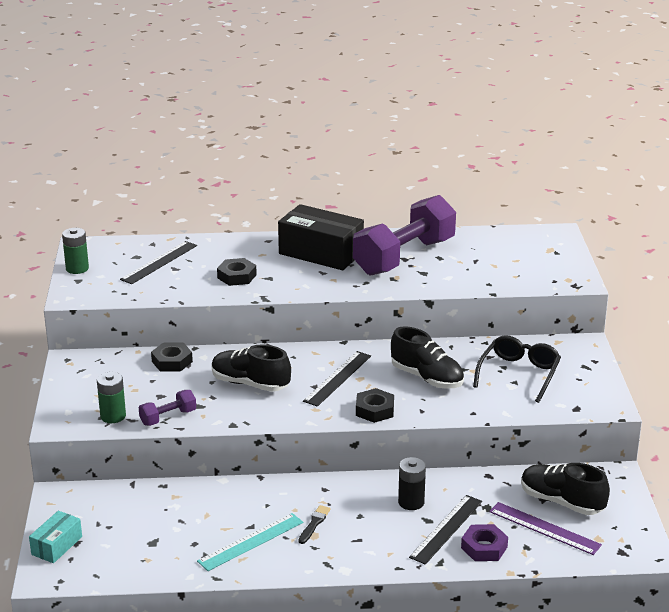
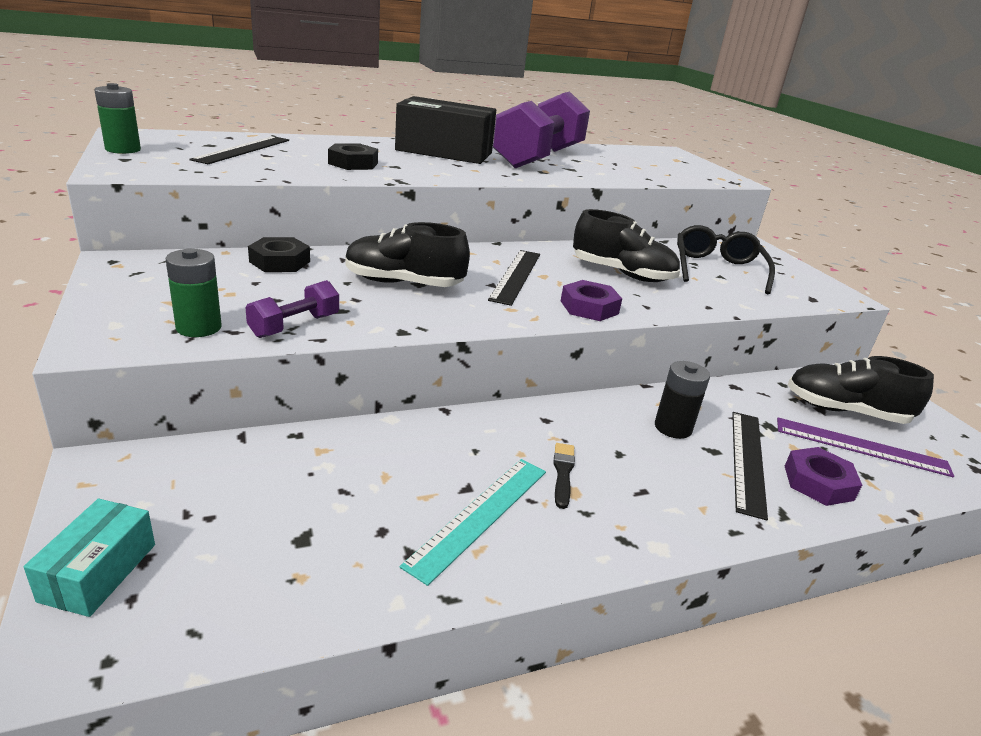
camera: 20 degrees left, 0 degrees up
black nut [356,388,394,423] -> purple nut [561,280,622,321]

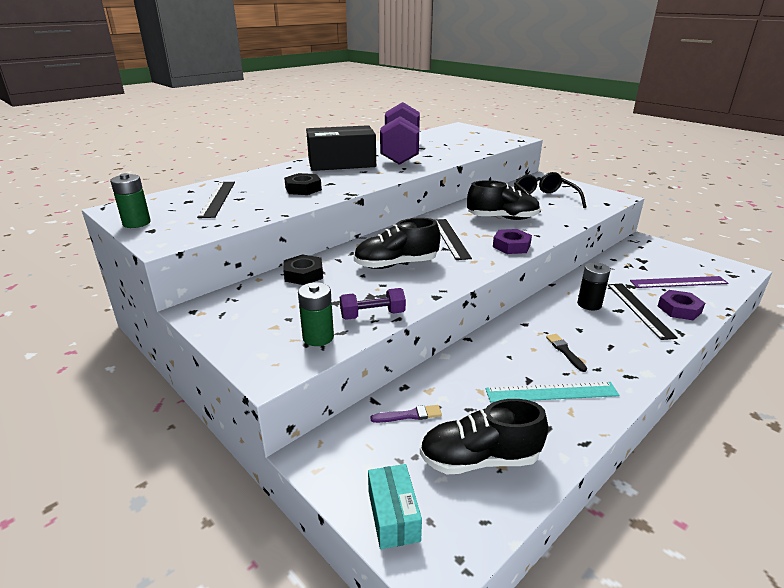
camera: 20 degrees left, 0 degrees up
purple dumbbell [245,280,339,338] -> purple dumbbell turned 60 degrees clockwise [340,288,406,320]
turquoise ruler [400,459,546,586] -> turquoise ruler turned 75 degrees clockwise [486,382,620,403]
black shoe [787,356,934,424] -> black shoe moved to [420,399,548,474]
none -> purple brush [371,405,442,423]

